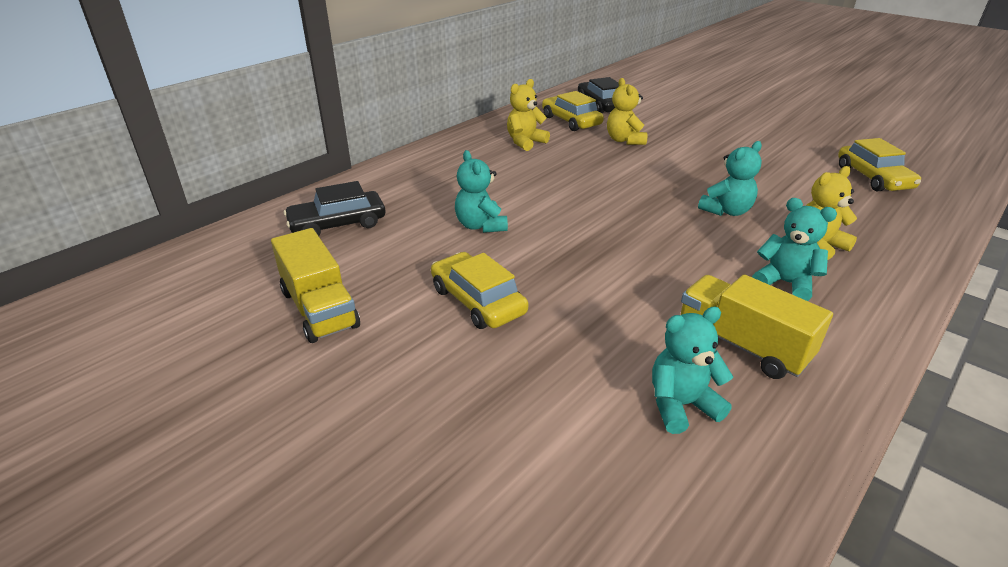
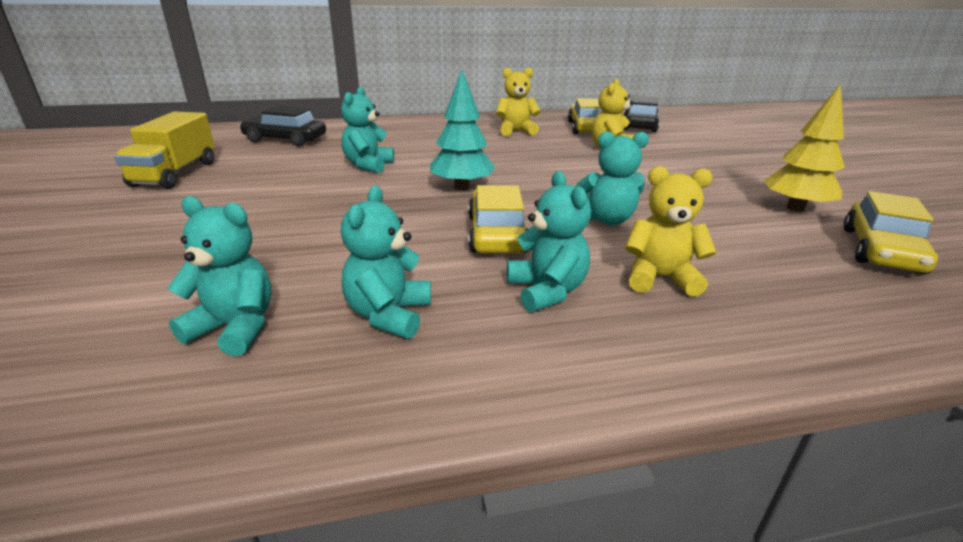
camera: 35 degrees right, 5 degrees down
yellow car [431,252,528,329] -> yellow car moved to [468,185,528,253]
yellow truck [681,274,833,379] -> turquoise teddy bear [341,186,431,339]
none -> turquoise tree [430,69,495,190]
none -> yellow tree [764,84,845,212]

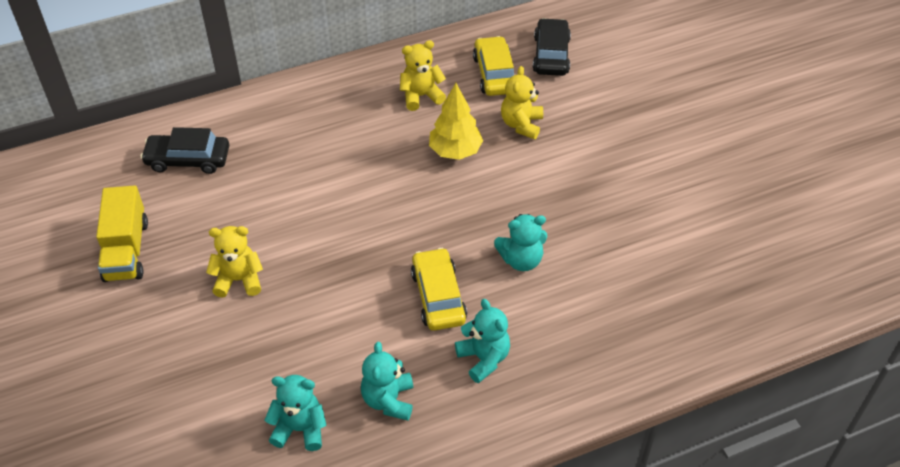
camera: 10 degrees left, 20 degrees up
turquoise teddy bear [341,87,394,173] -> none
turquoise tree [430,69,495,190] -> none
yellow teddy bear [625,166,717,297] -> yellow teddy bear moved to [206,226,263,298]
yellow tree [764,84,845,212] -> yellow tree moved to [429,83,483,160]
yellow car [843,191,938,274] -> none

